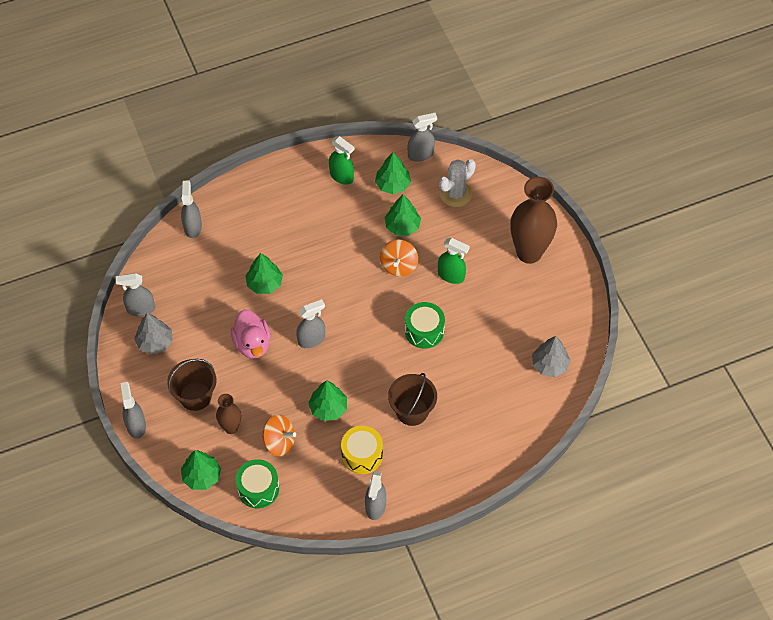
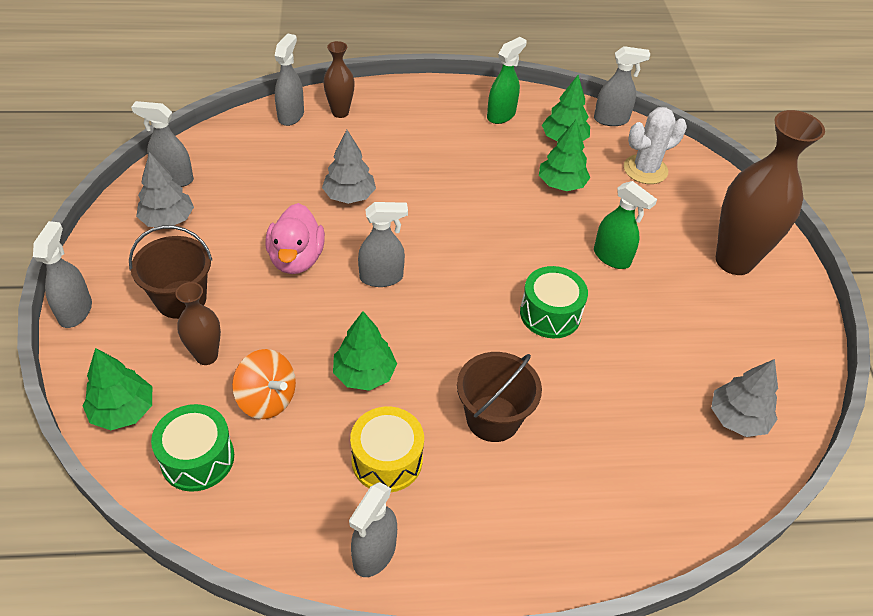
camera: 15 degrees right, 10 degrees down
green tree [245,253,283,294] -> grey tree [322,130,376,204]
green spray bottle [329,136,355,185] -> green spray bottle turned 105 degrees counterclockwise [487,37,527,124]
orange spinning top [380,239,418,277] -> none
none -> brown vase [323,41,355,118]

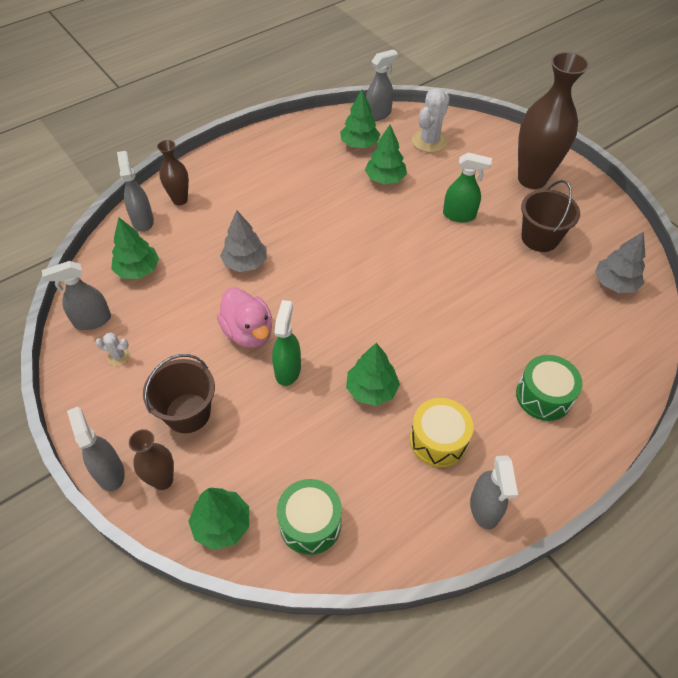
camera: 30 degrees left, 5 degrees up
grey tree [136,152,194,227] -> white cactus [96,332,130,366]
brown vase [175,282,221,365] -> brown vase moved to [129,429,174,490]
orange spinning top [232,349,296,419] -> none
grey spray bottle [358,202,408,287] -> none
brown bucket [457,352,542,442] -> brown bucket moved to [521,180,580,252]
green spray bottle [487,37,527,124] -> green spray bottle moved to [272,300,301,386]
green drum [520,266,588,338] -> green drum moved to [516,355,583,421]
none -> green tree [111,217,159,279]

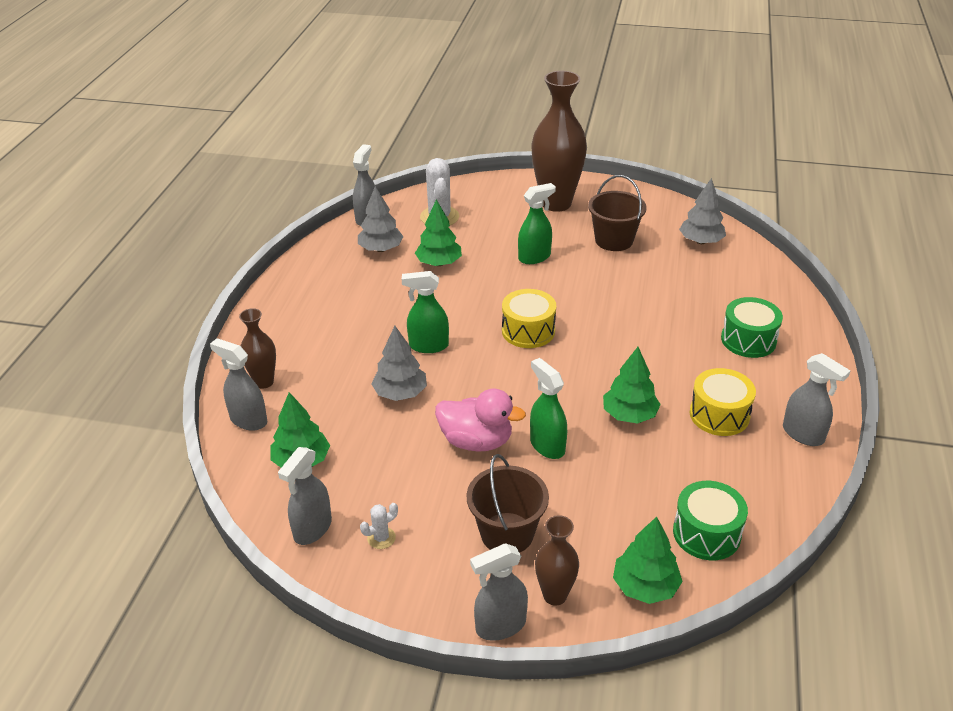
camera: 40 degrees left, 15 degrees down
grey spray bottle [67,406,125,491] -> grey spray bottle turned 45 degrees counterclockwise [470,543,528,641]
green tree [340,90,380,148] -> grey tree [358,186,404,252]
none -> green spray bottle [402,271,449,353]
none -> yellow drum [502,289,556,348]

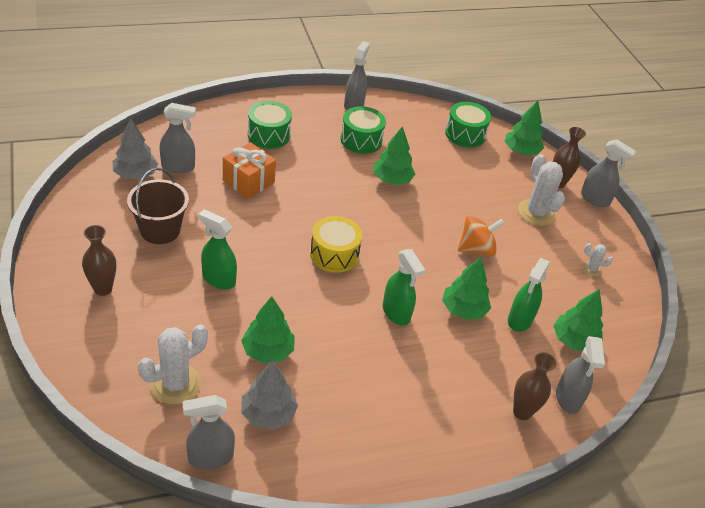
camera: 125 degrees left, 5 degrees up
grey spray bottle [278,447,332,545] -> grey spray bottle moved to [160,103,196,173]
grey tree [371,326,427,401] -> green tree [442,257,491,320]
pink duck [435,388,526,452] -> orange spinning top [458,215,504,256]
brown bucket [467,454,549,553] -> white cactus [518,154,565,226]
green spray bottle [530,358,567,459] -> green spray bottle moved to [508,258,550,332]
brown vase [531,71,587,212] -> brown vase [82,225,116,296], size x0.51
yellow drum [690,368,756,436] -> green drum [341,106,386,154]
none -> orange gift [223,142,276,199]

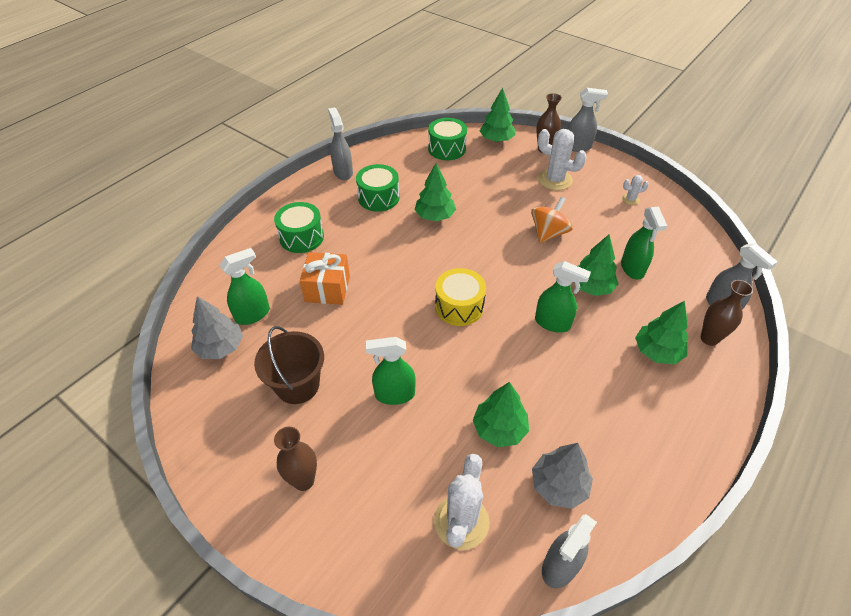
camera: 30 degrees left, 5 degrees up
grey spray bottle [160,103,196,173] -> green spray bottle [220,248,270,325]
green tree [554,289,603,351] -> green tree moved to [635,301,689,364]

